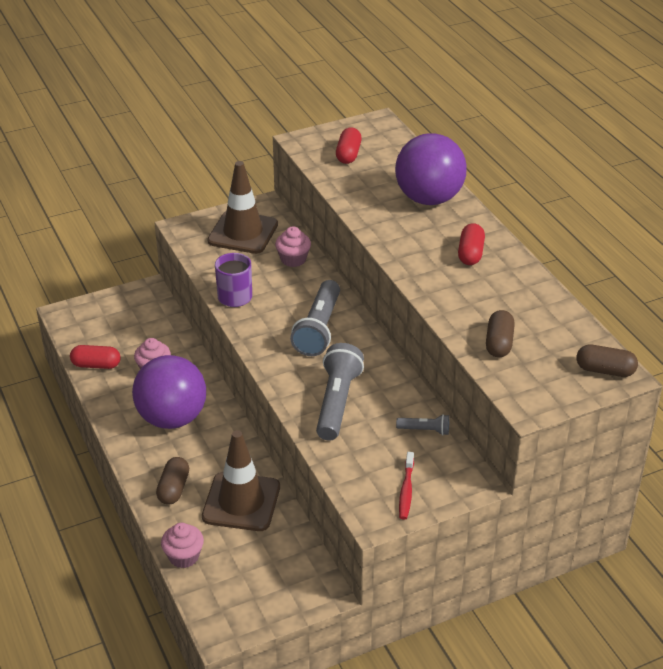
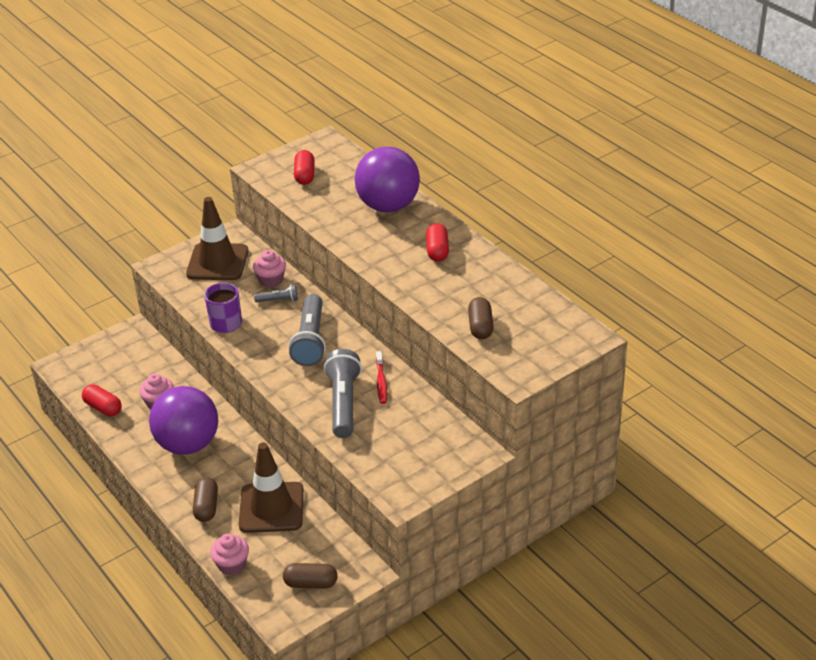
camera: 10 degrees left, 0 degrees up
red capsule [70,345,121,369] -> red capsule turned 45 degrees clockwise [82,384,122,416]
grey flashlight [396,414,449,435] -> grey flashlight moved to [254,285,298,302]
red toothbrush [399,452,414,520] -> red toothbrush moved to [376,351,387,404]
brown capsule [577,344,638,377] -> brown capsule moved to [283,563,338,589]

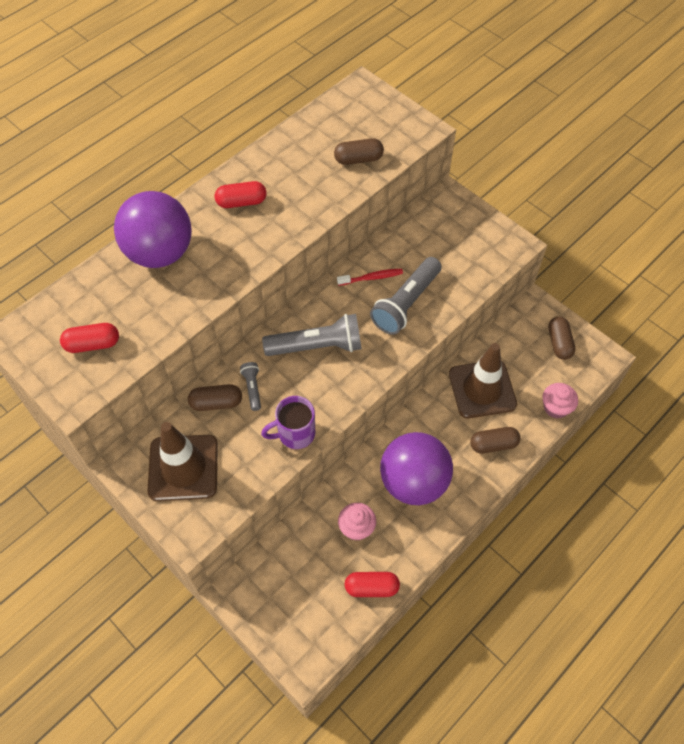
camera: 100 degrees left, 20 degrees up
red capsule [82,384,122,416] -> red capsule turned 60 degrees clockwise [345,572,400,597]
pink cupcake [253,250,286,288] -> brown capsule [188,384,242,411]
grey flashlight [324,349,362,438] -> grey flashlight turned 45 degrees counterclockwise [370,257,442,335]

